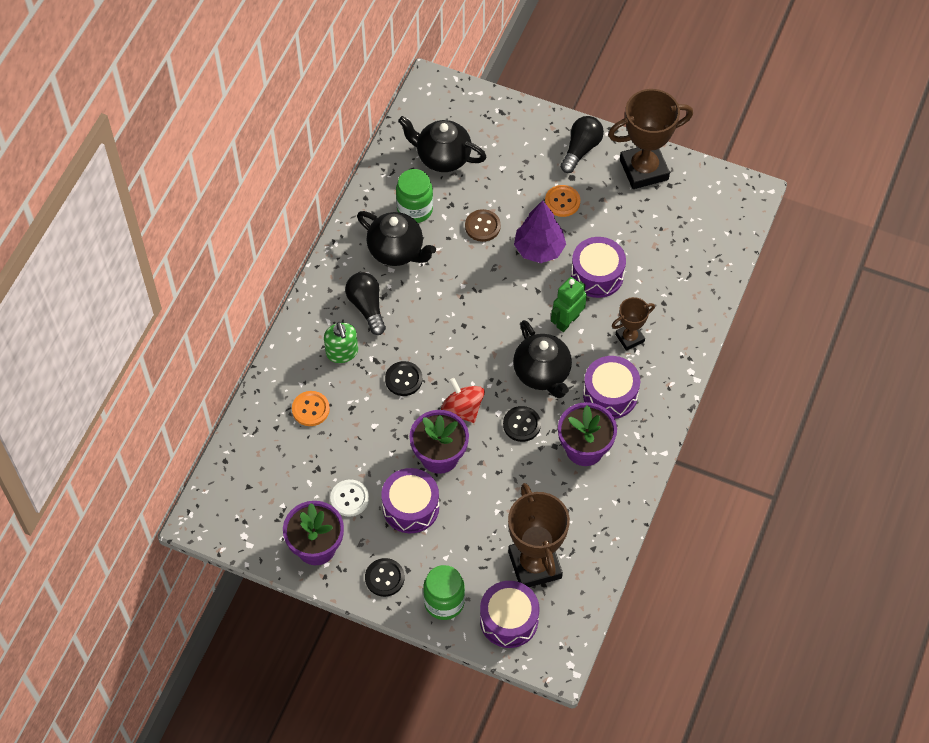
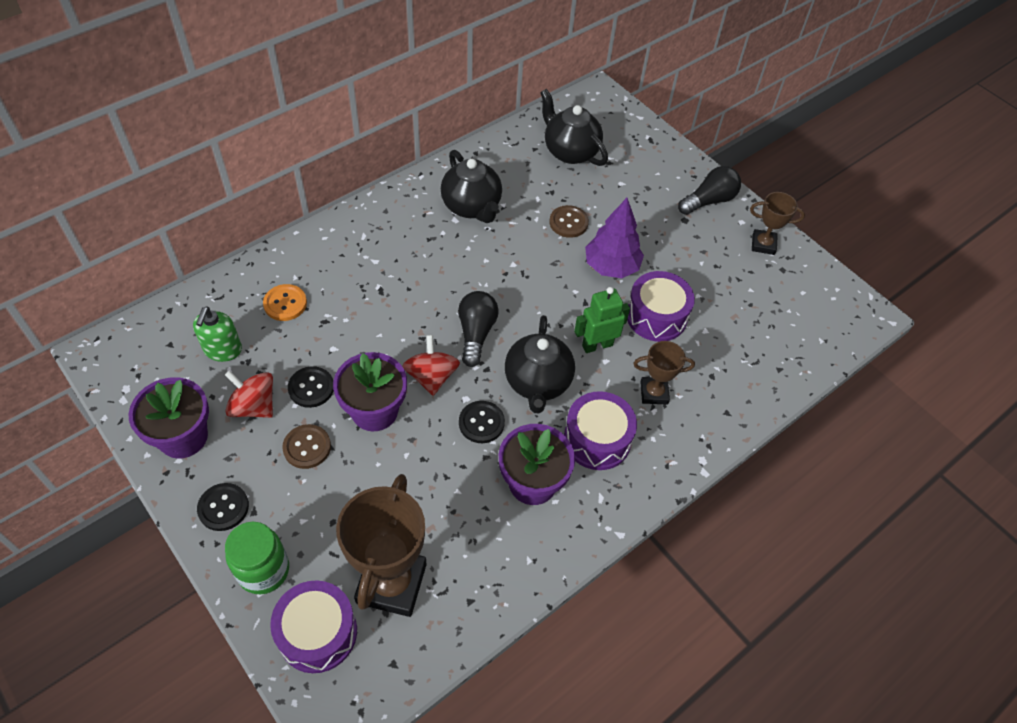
camera: 25 degrees right, 5 degrees down
green soap dispenser [324,322,358,363] -> green soap dispenser moved to [193,306,242,362]
white button [330,479,369,517] -> red spinning top [225,371,273,418]
black light bulb [345,272,386,335] -> black light bulb moved to [458,291,499,367]
purple drum [381,468,439,533] -> brown button [282,424,331,469]
black button [385,361,422,396] -> black button moved to [288,366,334,408]
green jar [396,169,433,223] -> none
orange button [545,185,580,217] -> none
brown trophy [608,89,693,189] -> brown trophy [750,192,805,255], size x0.53

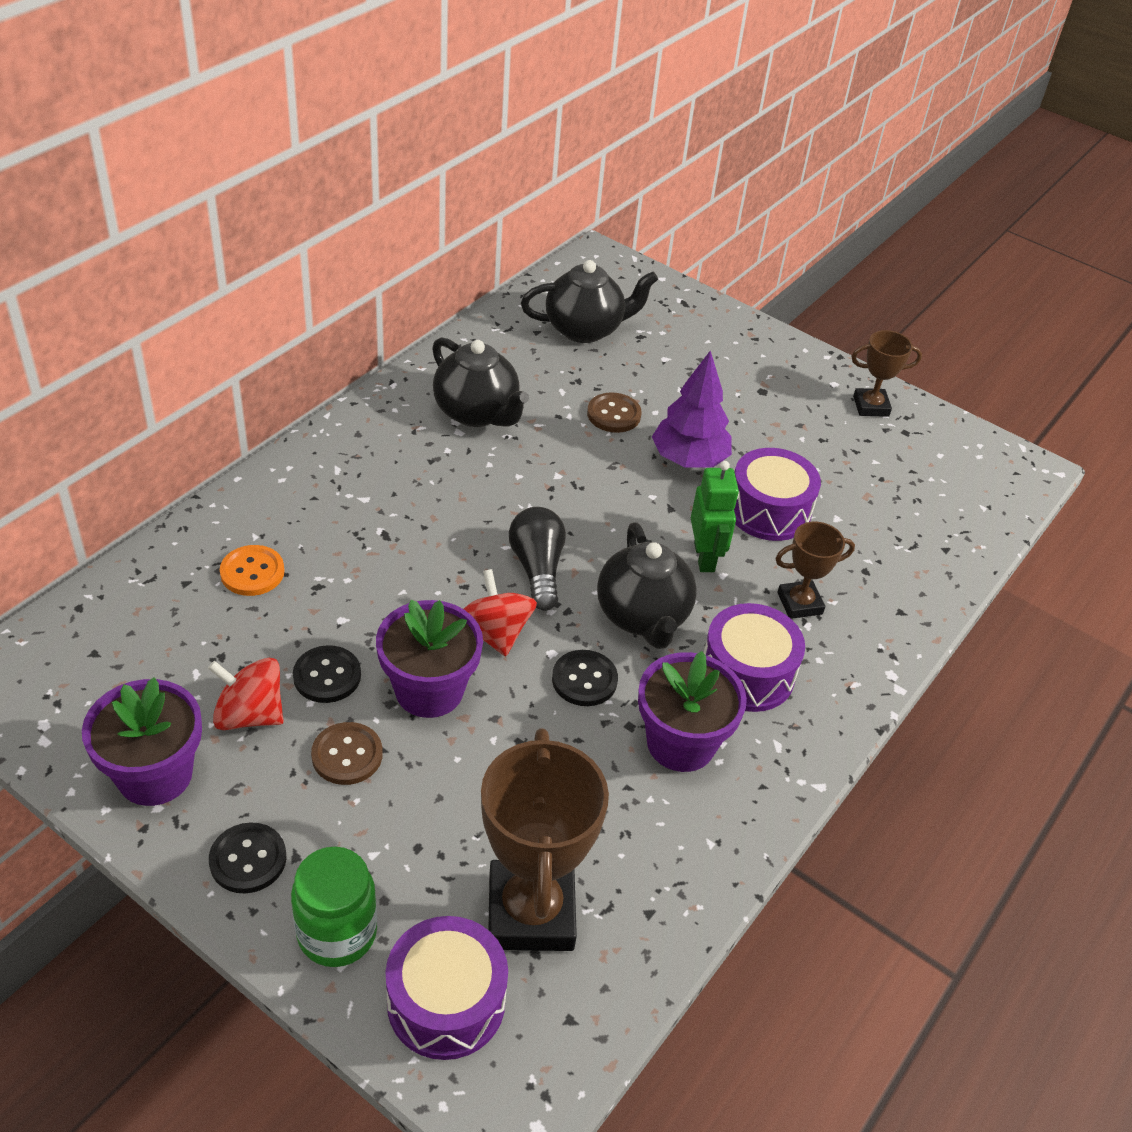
camera: 15 degrees left, 10 degrees down
green soap dispenser [193,306,242,362] -> none
black teapot [540,89,608,166] -> black teapot turned 135 degrees clockwise [521,260,658,343]
green robot [574,287,630,353] -> green robot turned 120 degrees clockwise [691,461,739,572]
black light bulb [678,166,741,215] -> none

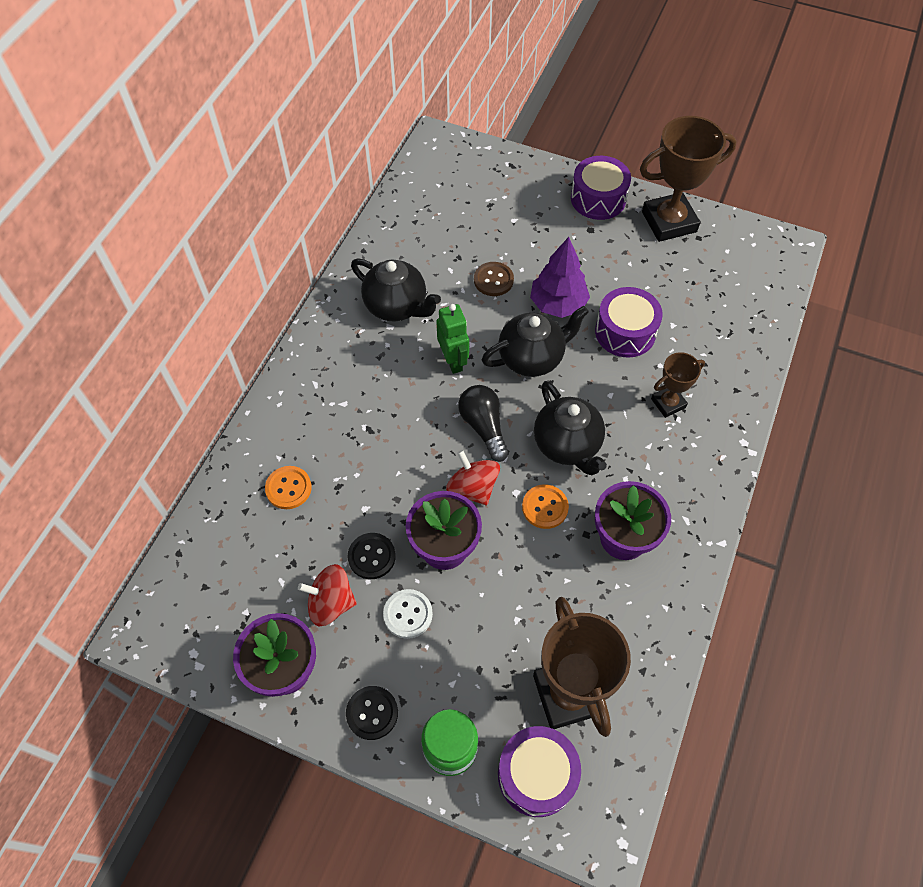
camera: 10 degrees left, 15 degrees up
brown button [311,722,383,785] -> white button [383,589,433,639]
black teapot [521,260,658,343] -> black teapot moved to [482,306,589,377]
black button [552,650,618,706] -> orange button [522,485,569,529]
green robot [691,461,739,572] -> green robot moved to [436,304,469,374]
purple drum [703,603,805,712] -> purple drum moved to [571,156,631,220]
brown trophy [851,330,922,417] -> brown trophy [640,116,737,242], size x1.88

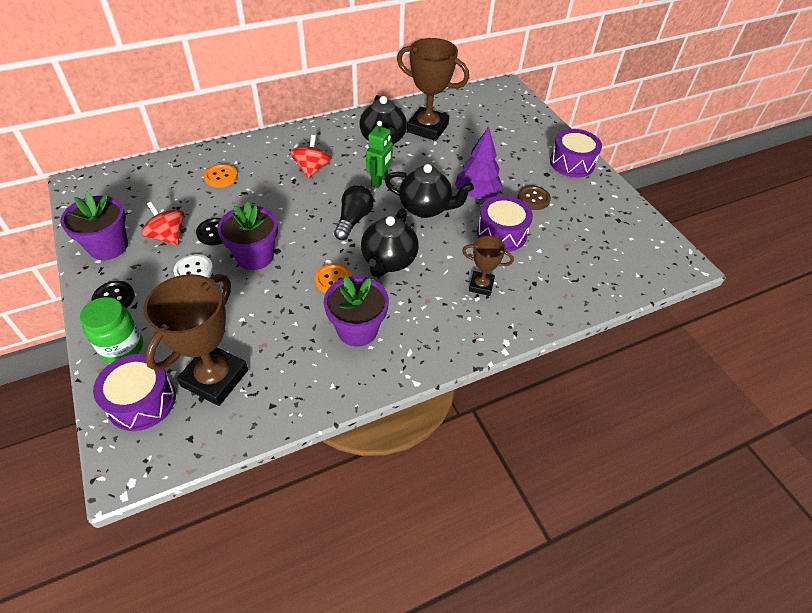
camera: 40 degrees right, 10 degrees down
red spinning top [446,450,500,505] -> red spinning top moved to [290,135,331,179]
brown button [474,262,514,296] -> brown button moved to [517,186,551,210]
brown trophy [640,116,737,242] -> brown trophy moved to [397,38,469,141]

